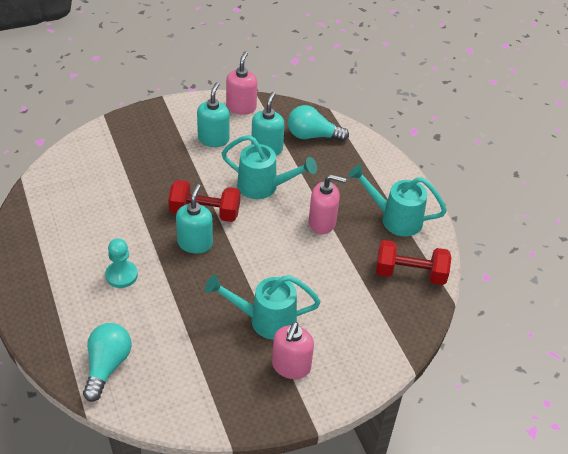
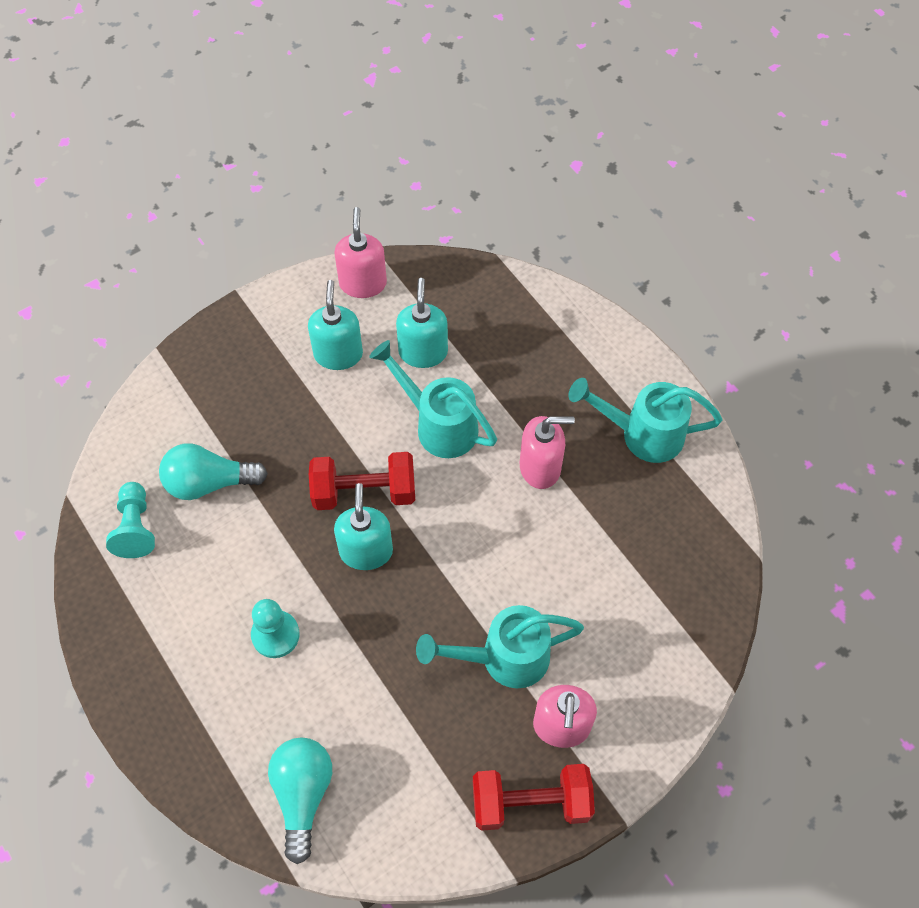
camera: 10 degrees left, 15 degrees up
turquoise watering can [222,135,317,199] -> turquoise watering can turned 150 degrees counterclockwise [369,340,497,458]
turquoise light bulb [288,105,349,142] -> turquoise light bulb moved to [159,443,268,500]
red dumbbell [376,240,451,285] -> red dumbbell moved to [473,764,595,831]
none -> turquoise pawn [106,482,155,558]

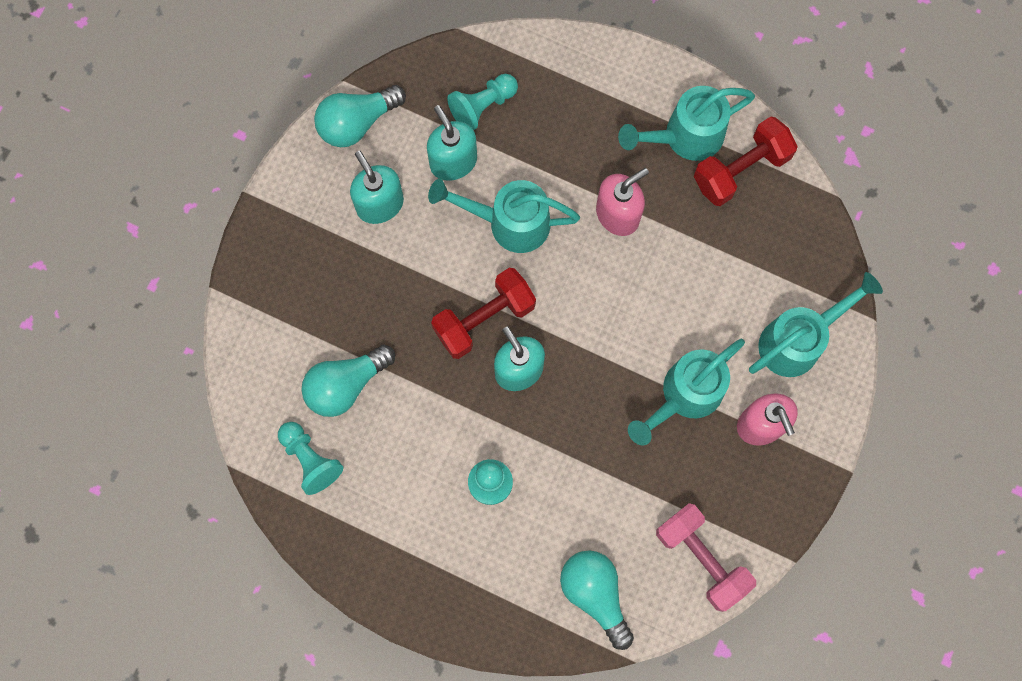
camera: 30 degrees left, 15 degrees up
pink soap dispenser [334,207,387,298] -> turquoise light bulb [314,85,406,147]
red dumbbell [473,764,595,831] -> red dumbbell moved to [694,116,798,206]
none -> turquoise pawn [447,74,518,130]
none -> pink dumbbell [656,503,756,612]
none -> turquoise watering can [749,272,883,377]

